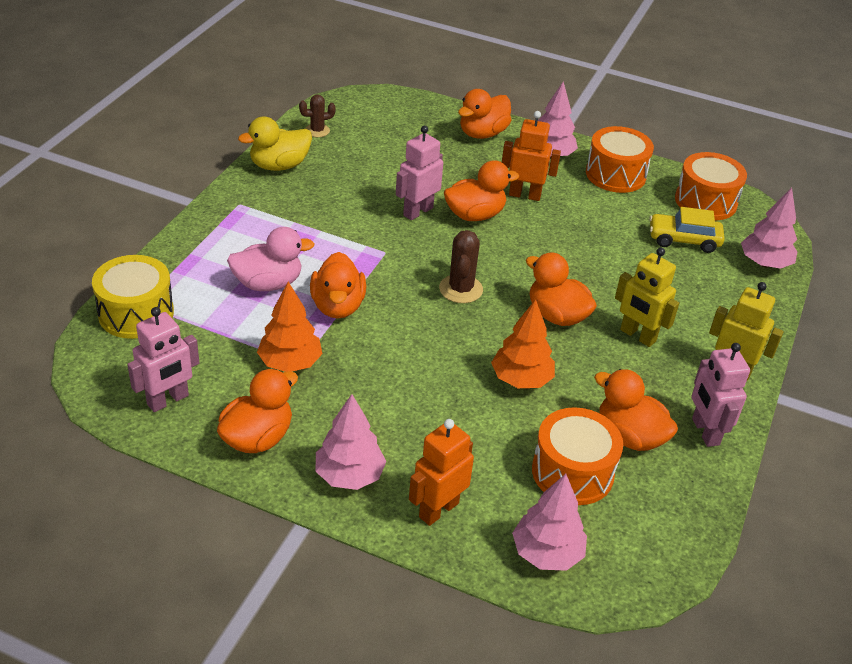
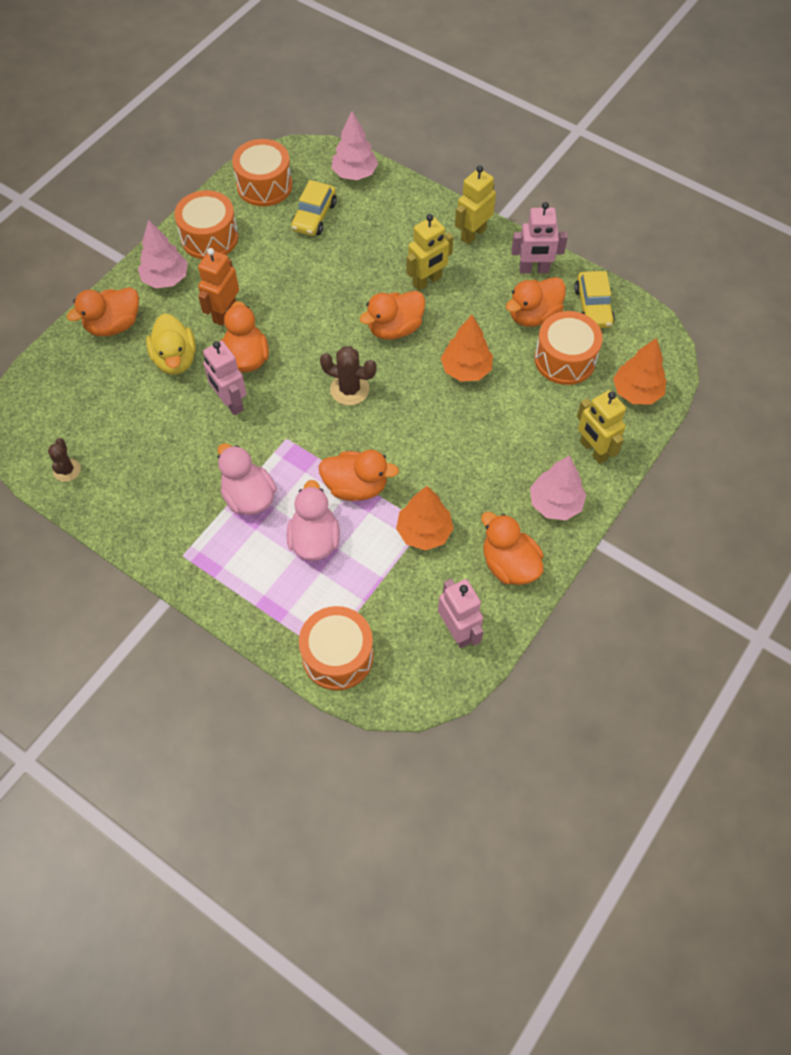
camera: 75 degrees left, 20 degrees up
yellow drum [92,255,174,339] -> orange drum [299,606,374,690]
yellow duck [238,116,312,171] -> yellow duck moved to [146,313,196,375]
orange robot [409,419,474,526] -> yellow robot [577,390,626,464]
orange duck [458,89,511,139] -> orange duck turned 90 degrees clockwise [67,287,139,336]
pink tree [512,474,587,571] -> orange tree [613,338,666,405]
none -> pink duck [217,443,277,515]
none -> yellow car [574,271,615,328]

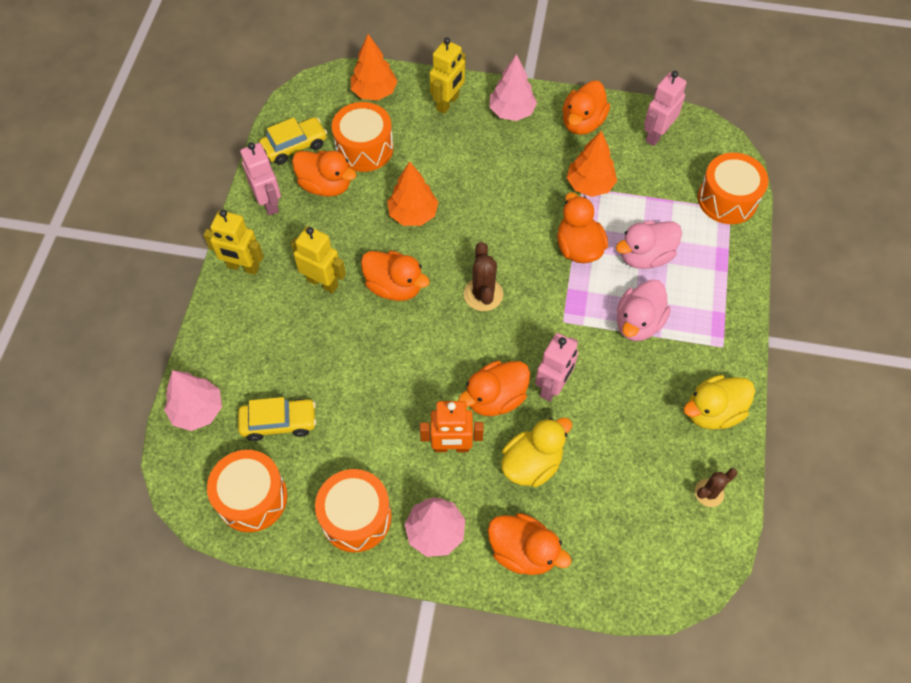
camera: 115 degrees left, 0 degrees up
none -> yellow duck [684,375,755,430]

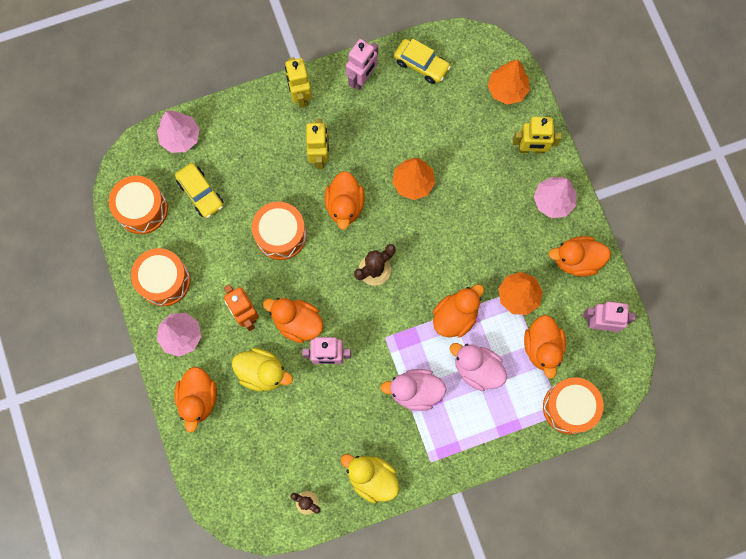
camera: 60 degrees right, 15 degrees up
orange duck [292,151,357,197] -> orange duck moved to [524,315,566,379]
orange drum [332,102,393,172] -> orange drum moved to [252,202,307,260]

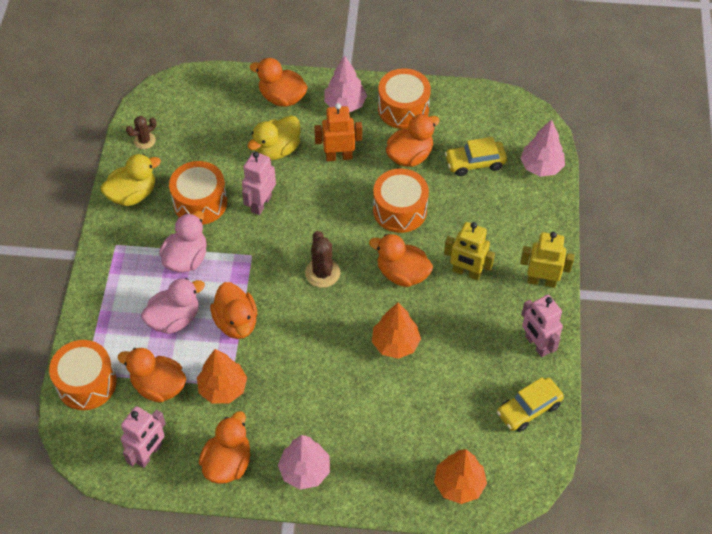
camera: 115 degrees right, 20 degrees down
orange drum [109,175,168,234] -> orange drum moved to [169,161,227,225]
orange duck [263,298,323,343] -> orange duck moved to [386,114,440,167]
yellow robot [513,117,562,154] -> none

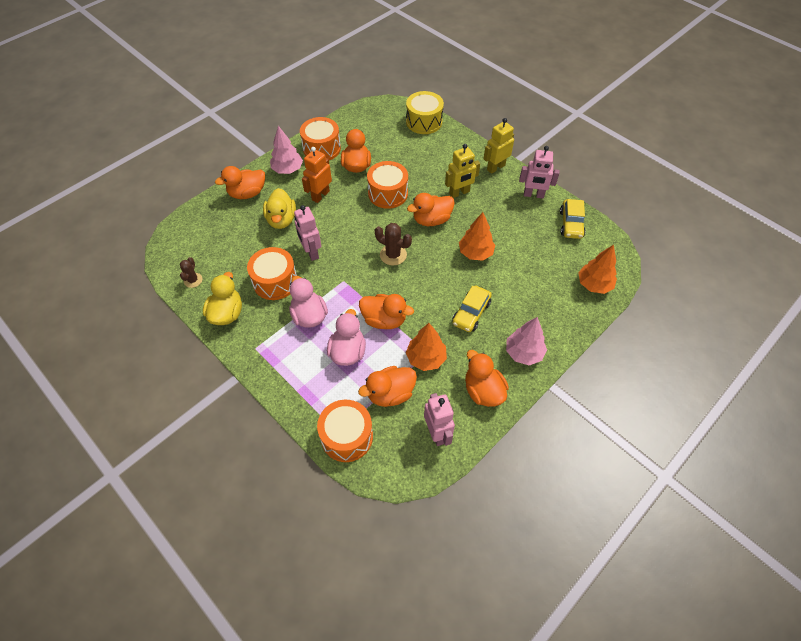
camera: 50 degrees left, 0 degrees up
yellow car [445,137,507,176] -> yellow car moved to [452,286,492,332]
pink tree [520,119,565,177] -> yellow drum [406,91,444,134]

